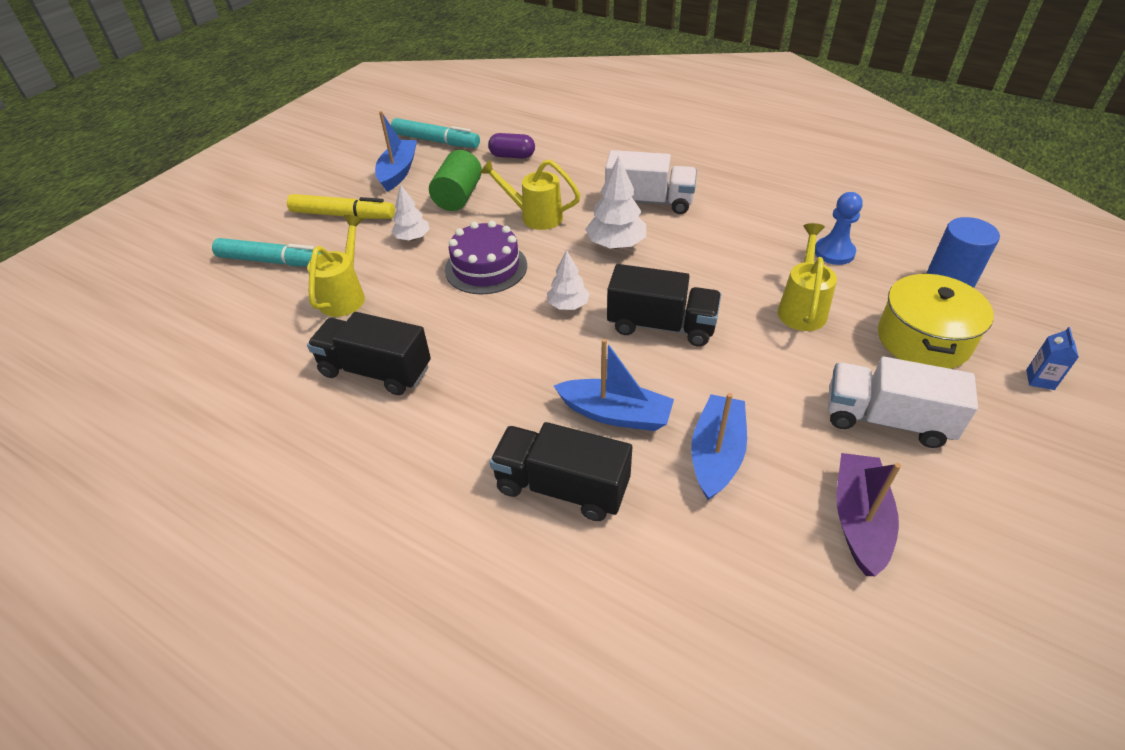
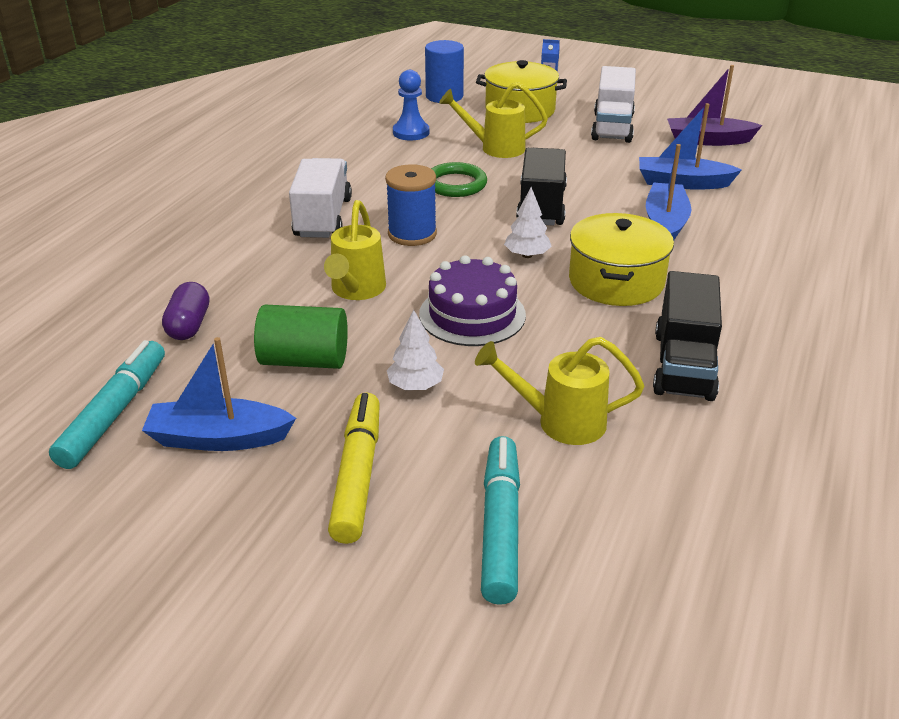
camera: 100 degrees left, 10 degrees down
black truck [490,422,632,521] -> none
white tree [585,156,646,249] -> blue spool [385,164,437,246]
none -> green ring [431,162,487,197]
none -> yellow pot [569,213,674,306]

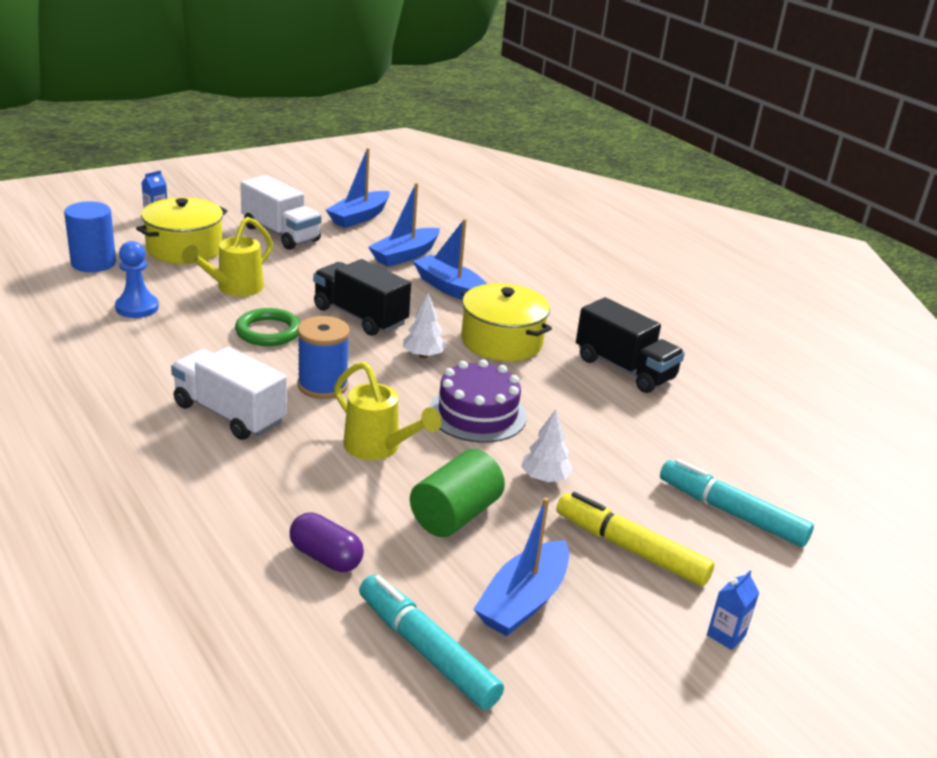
camera: 60 degrees left, 5 degrees down
yellow watering can [475,337,644,445] -> none
purple boat [667,65,762,146] -> blue boat [326,148,390,228]
none -> blue carton [707,570,759,650]

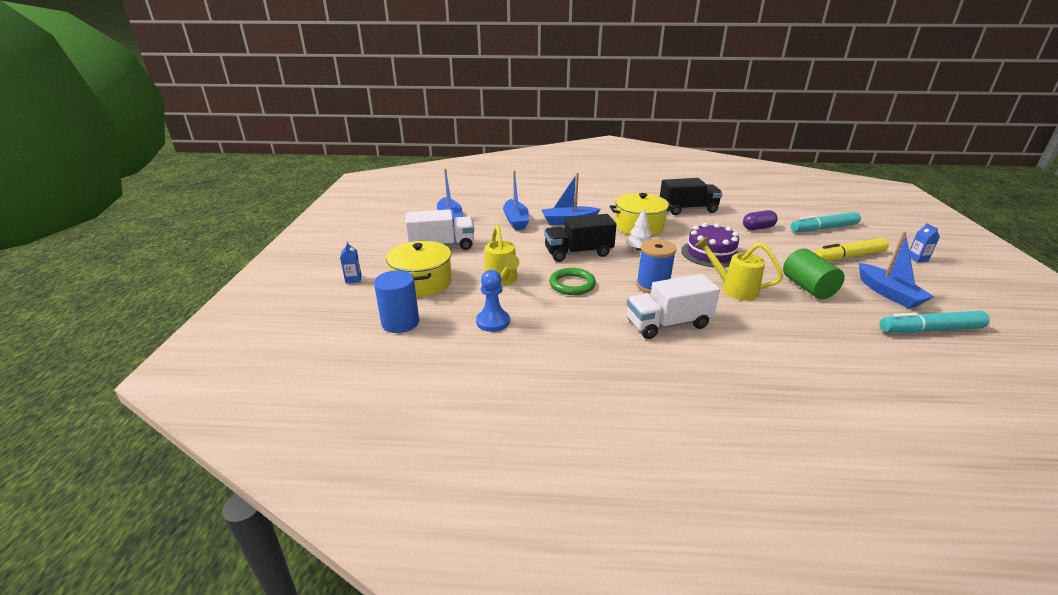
camera: 50 degrees left, 0 degrees up
purple capsule [290,512,364,572] -> purple capsule moved to [743,210,778,230]
yellow watering can [334,362,442,460] -> yellow watering can turned 135 degrees counterclockwise [695,237,783,301]
white tree [521,410,573,482] -> none

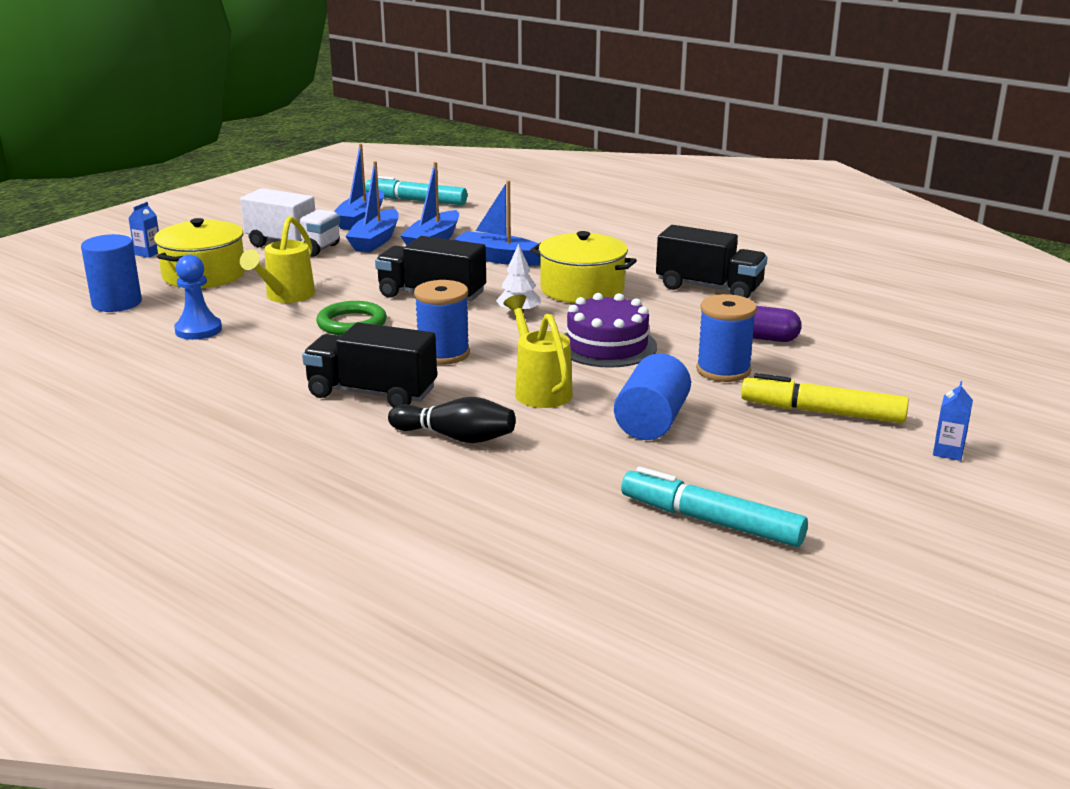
camera: 35 degrees right, 5 degrees down
white truck [627,274,720,339] -> black truck [302,322,437,408]
green cylinder [783,248,845,299] -> blue cylinder [614,354,691,440]
turquoise marker [791,212,861,232] -> turquoise marker moved to [365,176,467,205]
blue boat [859,232,934,308] -> blue boat moved to [345,161,399,252]
none -> black bowling pin [388,397,515,443]
none -> blue spool [696,294,757,382]

